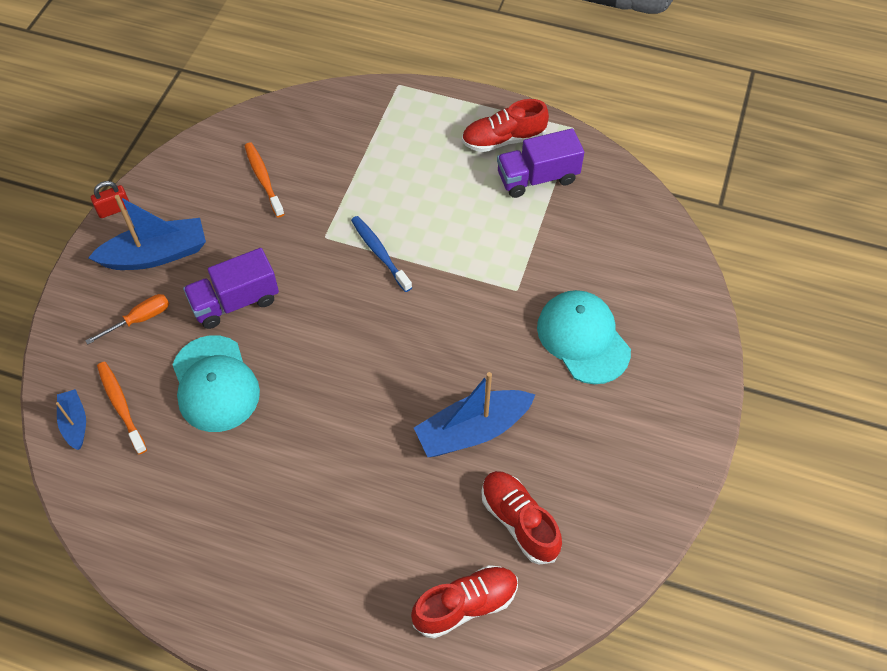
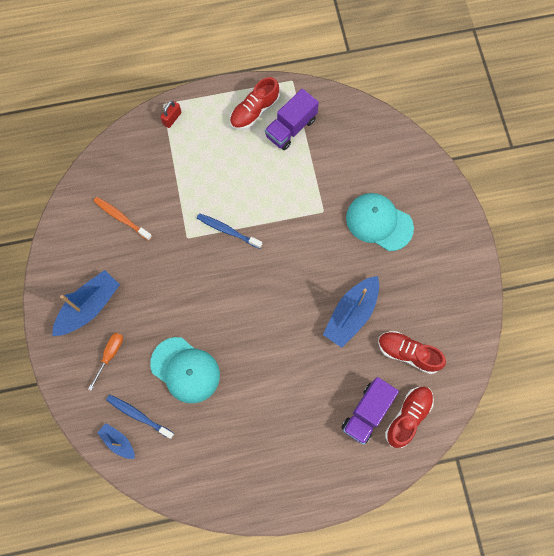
camera: 30 degrees left, 15 degrees up
red padlock [91,181,129,218] -> red padlock moved to [160,101,181,128]
orange toothbrush [97,362,147,454] -> blue toothbrush [106,395,174,439]
purple truck [183,248,279,329] -> purple truck moved to [341,377,399,445]

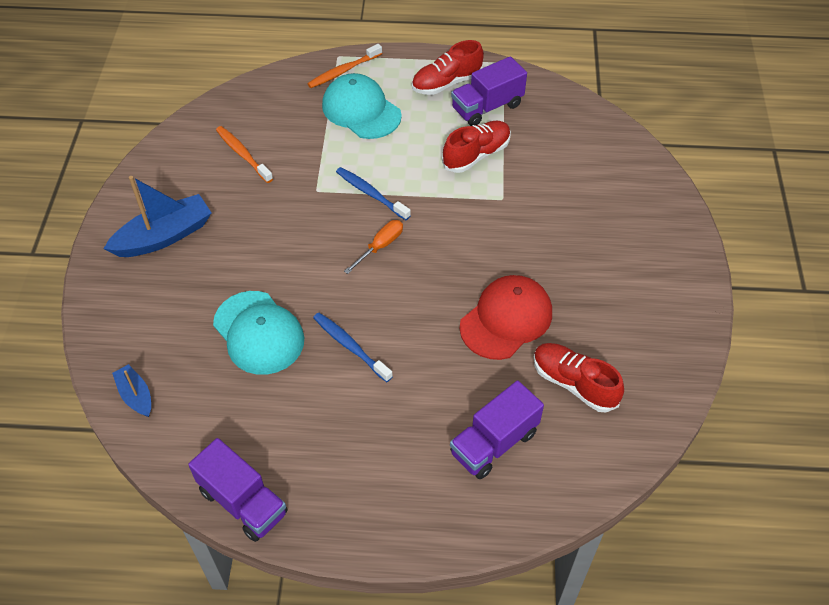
camera: 15 degrees right, 20 degrees down
orange screwdriver [88,333,123,391] -> orange screwdriver moved to [344,220,403,274]
blue toothbrush [106,395,174,439] -> blue toothbrush moved to [313,313,393,382]
red padlock [160,101,181,128] -> orange toothbrush [307,44,382,88]
blue boat [323,276,379,348] -> red cap [460,275,552,360]
turquoise cap [346,193,414,251] -> turquoise cap moved to [322,73,402,139]
red shoe [385,386,434,448] -> red shoe moved to [442,121,511,173]
none -> purple truck [188,438,288,542]

